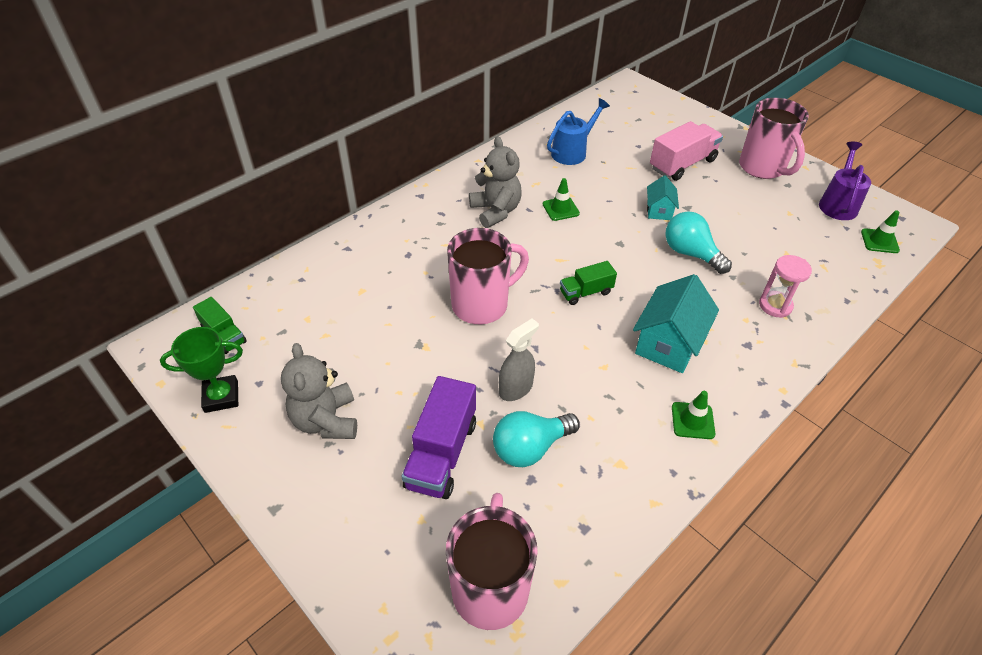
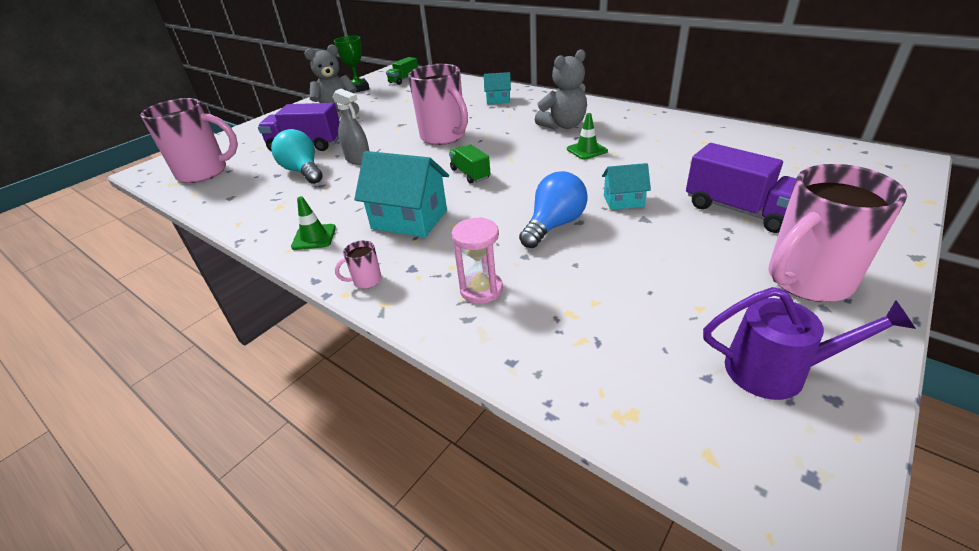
camera: 85 degrees right, 10 degrees down
blue watering can [547,98,610,165] -> none
pink truck [650,121,723,181] -> purple truck [686,143,796,233]
turquoise light bulb [665,211,732,274] -> blue light bulb [519,171,588,248]
green traffic cone [861,210,900,253] -> none
none -> pink mug [335,240,382,289]
none -> turquoise house [484,72,511,104]

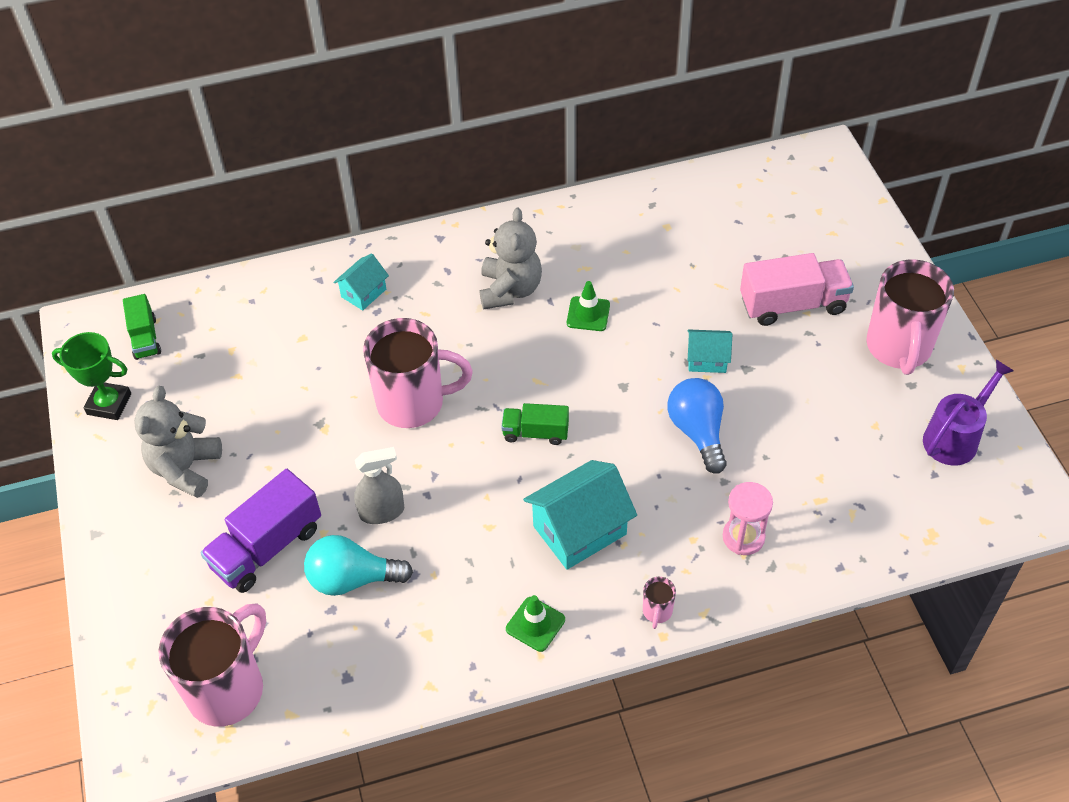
camera: 55 degrees left, 15 degrees up
turquoise house [602,163,651,210] -> turquoise house turned 60 degrees clockwise [688,329,732,373]
purple truck [686,143,796,233] -> pink truck [740,253,854,326]

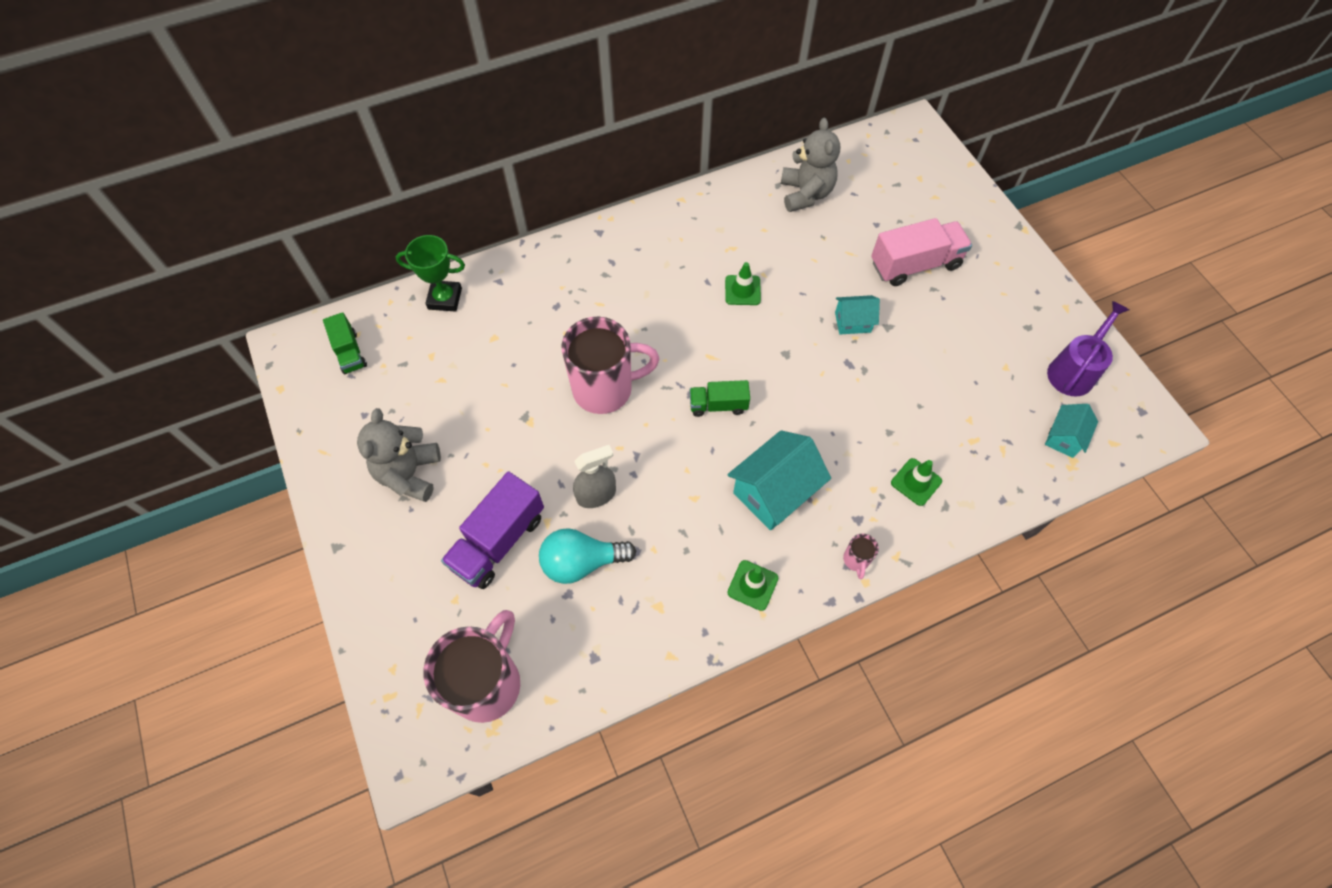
camera: 10 degrees left, 10 degrees up
green trophy [52,332,131,420] -> green trophy moved to [396,235,465,312]
turquoise house [333,253,389,311] -> turquoise house moved to [1045,404,1098,458]
grey teddy bear [480,208,542,310] -> grey teddy bear moved to [781,118,840,212]
blue light bulb [668,378,727,474] -> none
pink hourglass [723,482,773,555] -> green traffic cone [891,458,942,506]
pink mug [866,259,954,375] -> none

